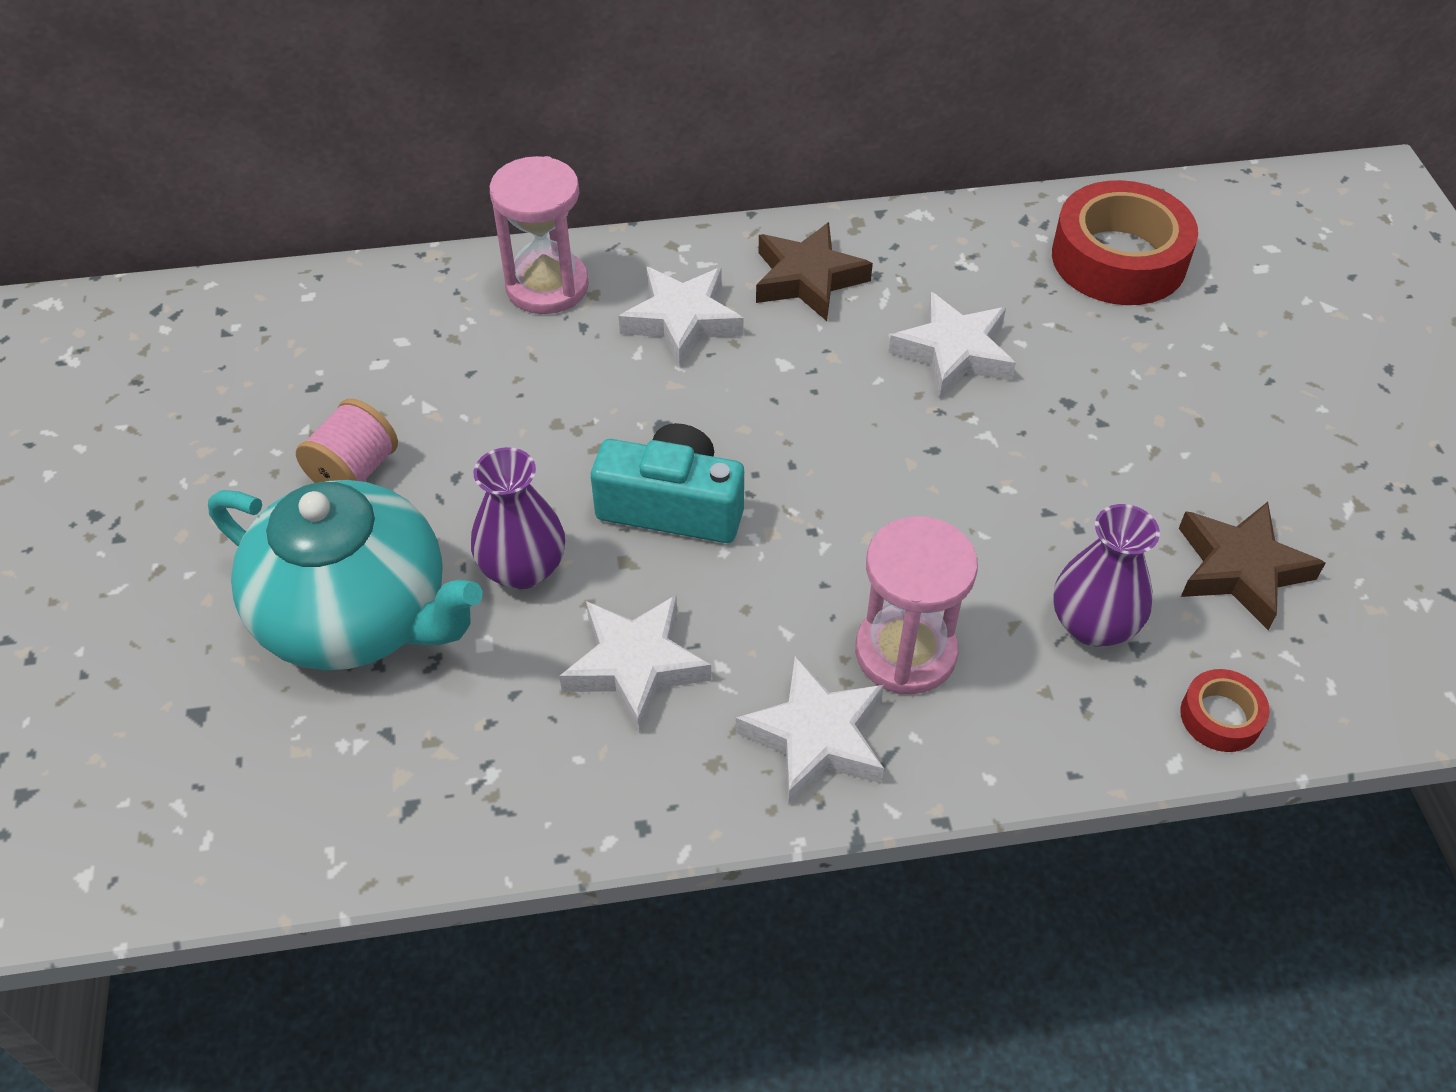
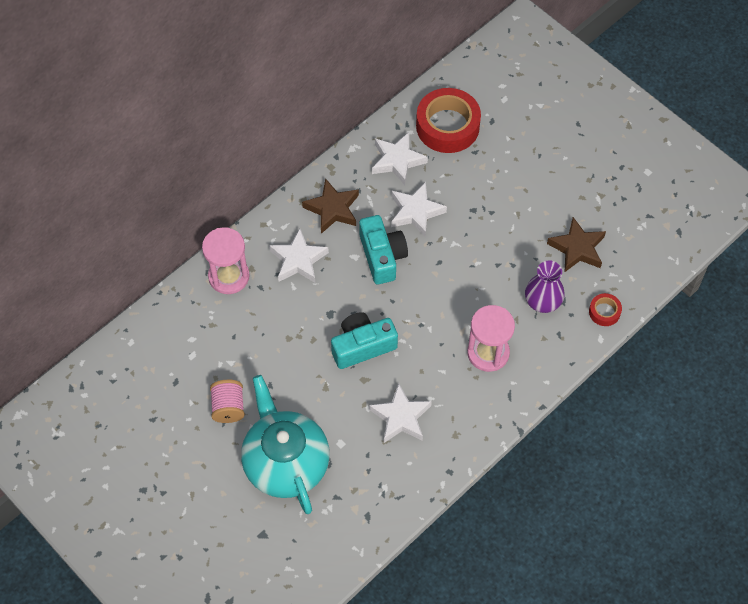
camera: 35 degrees left, 10 degrees up
turquoise teapot [208,480,483,670] -> turquoise teapot turned 105 degrees counterclockwise [241,375,330,514]
purple vase [471,447,565,589] -> none
white star [736,656,884,805] -> white star moved to [372,132,428,185]
none -> turquoise camera [359,215,408,284]

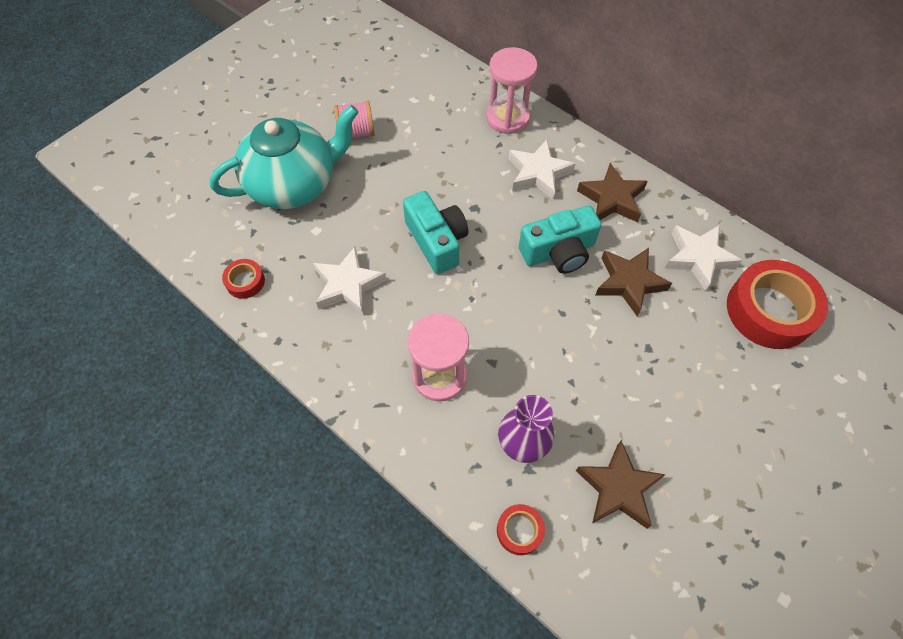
camera: 85 degrees right, 0 degrees up
white star [391,182,447,237] -> brown star [596,248,672,316]
none -> red tape [222,259,265,299]

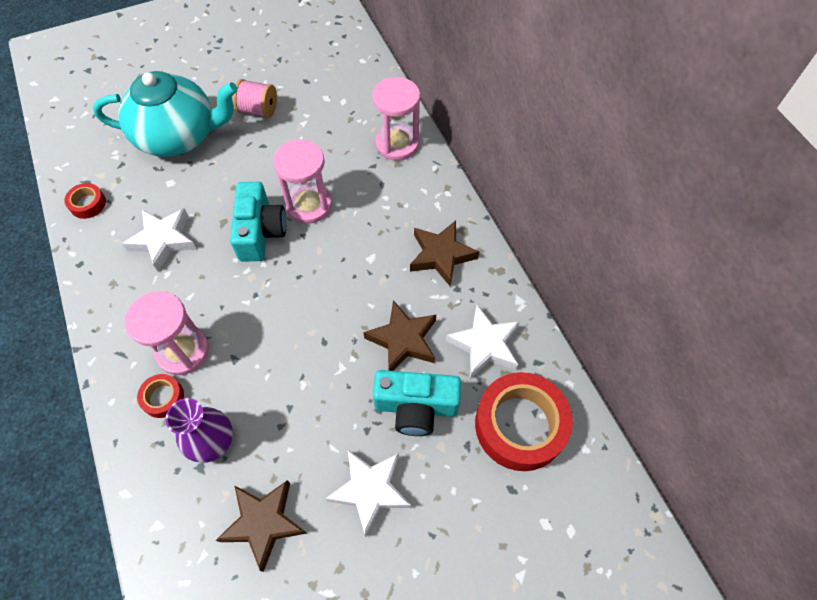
camera: 25 degrees right, 0 degrees up
red tape [497,504,545,555] -> red tape moved to [137,374,184,418]
white star [509,140,575,199] -> white star moved to [325,450,411,537]
turquoise camera [519,206,601,274] -> turquoise camera moved to [373,370,461,436]
none -> pink hourglass [273,139,332,224]

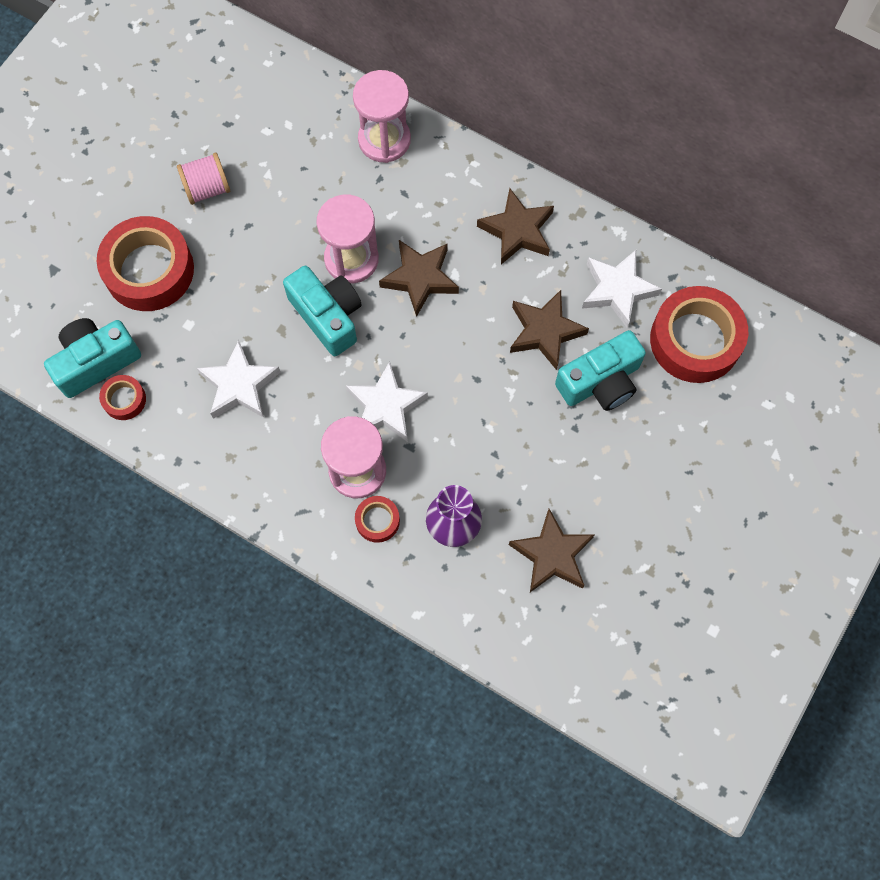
camera: 35 degrees left, 10 degrees up
turquoise teapot [93,71,238,157] -> red tape [97,216,194,311]
white star [325,450,411,537] -> white star moved to [346,361,428,442]
none -> turquoise camera [44,318,141,398]
none -> brown star [379,240,459,317]

